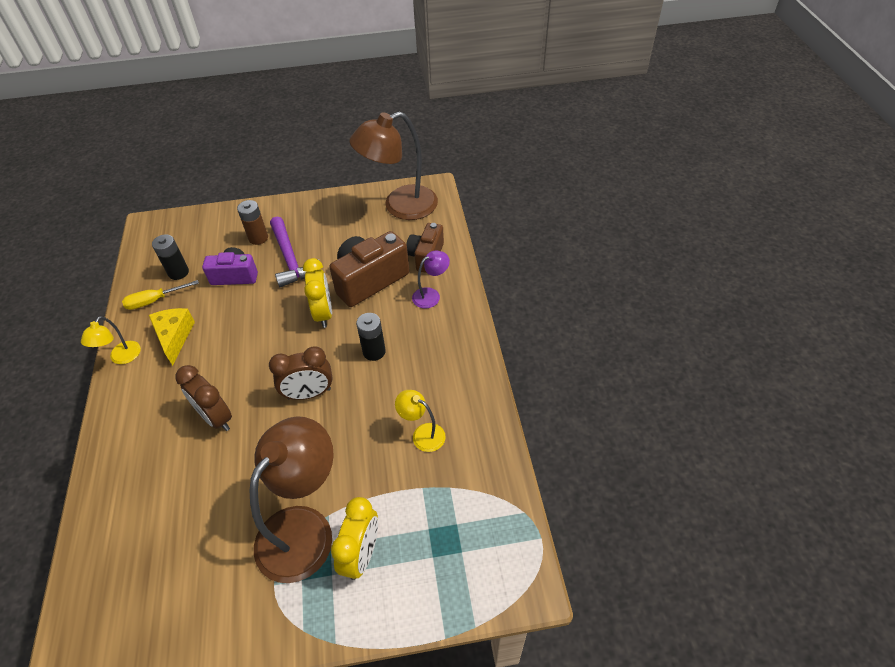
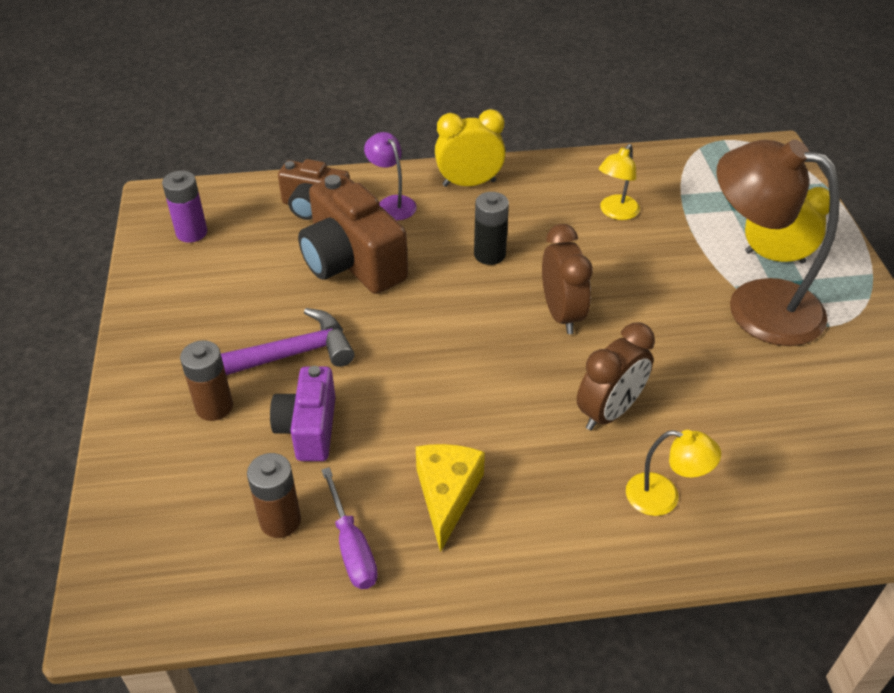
camera: 90 degrees left, 5 degrees down
yellow lamp [81,316,141,364] -> yellow lamp moved to [626,430,721,516]
yellow screwdriver [122,280,199,310] -> purple screwdriver [321,467,378,589]
yellow cheese [149,308,195,366] -> yellow cheese turned 105 degrees clockwise [416,444,485,552]
black battery [152,234,189,280] -> brown battery [247,453,301,538]
yellow clock [303,258,332,328] -> yellow clock moved to [435,109,506,187]
brown lamp [349,112,438,220] -> purple battery [162,170,207,243]

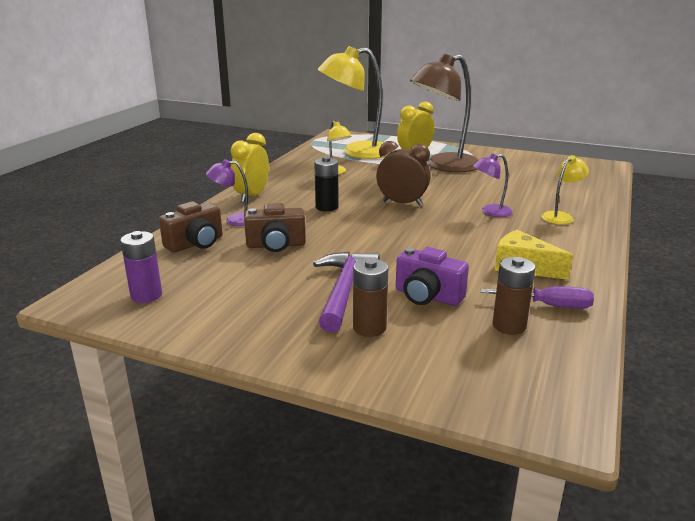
camera: 60 degrees left, 20 degrees down
brown camera [298,174,408,294] -> brown camera [244,203,306,252], size x0.63
brown clock [577,322,655,431] -> purple lamp [473,153,513,217]
none -> yellow lamp [318,46,391,159]

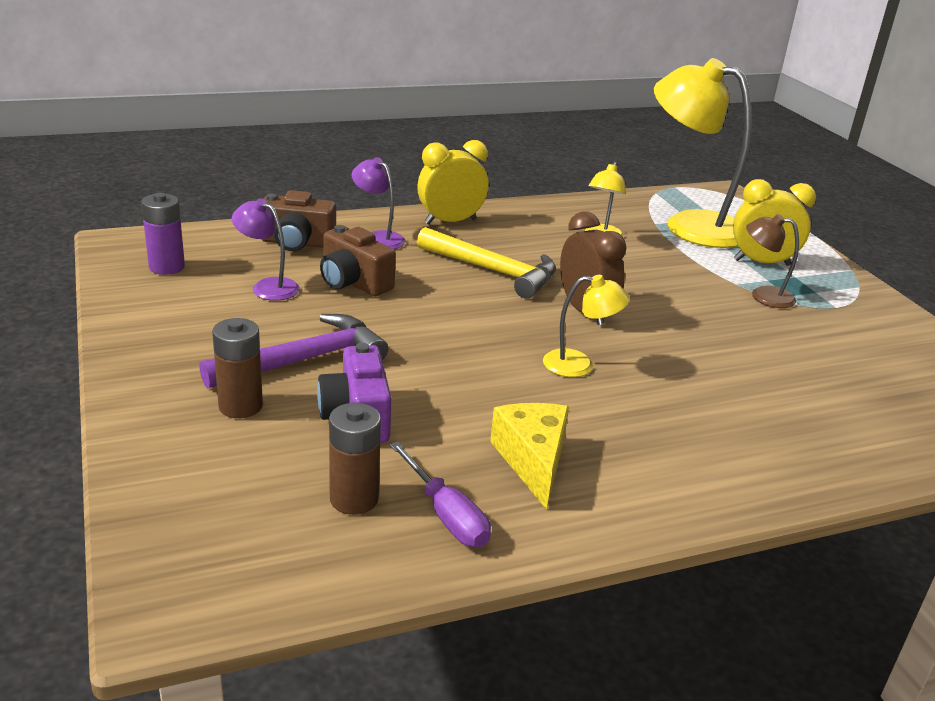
camera: 45 degrees right, 5 degrees up
black battery [314,156,339,211] -> yellow hammer [417,227,556,299]
brown lamp [410,54,478,173] -> brown lamp [746,214,799,308], size x0.47
purple lamp [473,153,513,217] -> purple lamp moved to [232,199,300,301]
yellow lamp [541,155,589,224] -> yellow lamp moved to [543,275,630,377]

